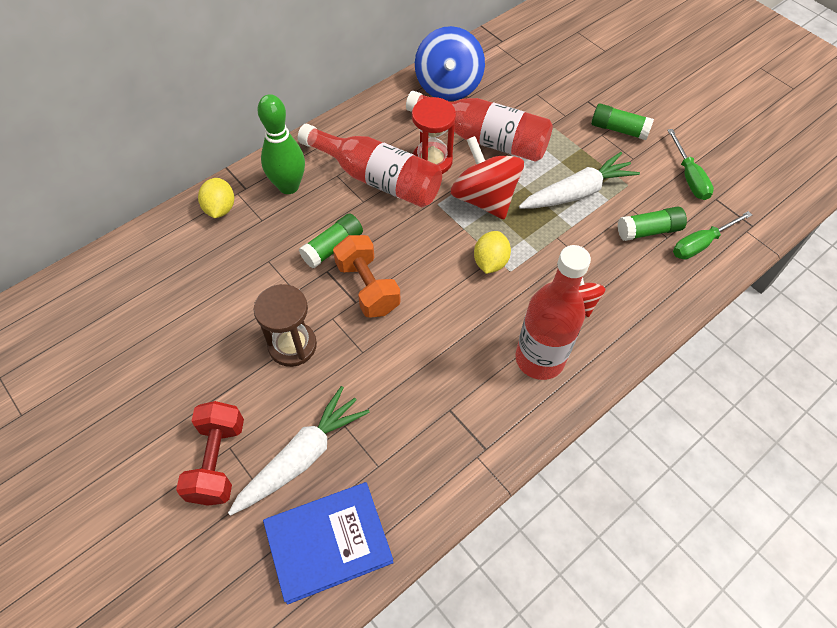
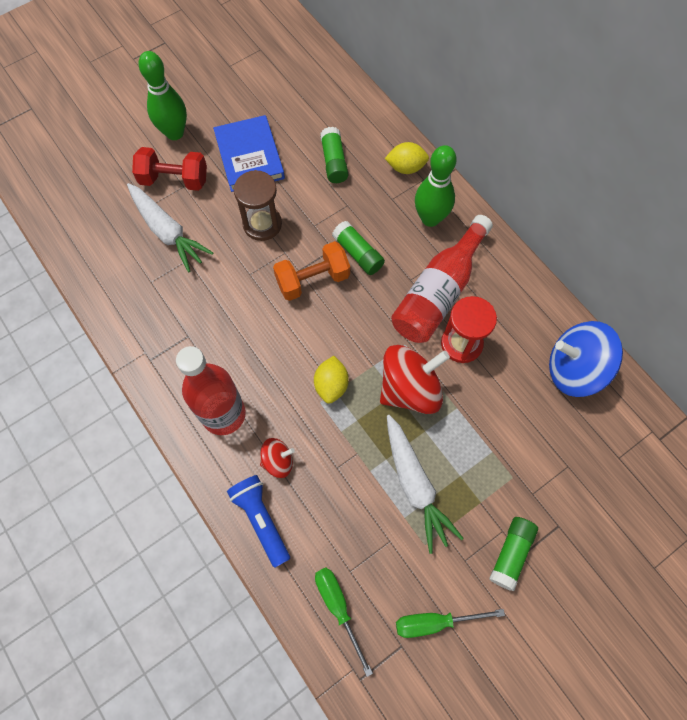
camera: 95 degrees right, 10 degrees up
blue book [263,482,394,605] -> blue book moved to [213,115,285,192]
red bottle [406,91,553,162] -> none
yellow lemon [474,231,511,274] -> yellow lemon turned 75 degrees clockwise [314,356,349,404]
green glue stick [617,206,687,241] -> green glue stick moved to [320,127,348,183]
none -> green bowling pin [139,51,187,140]
none -> blue flashlight [227,475,290,568]

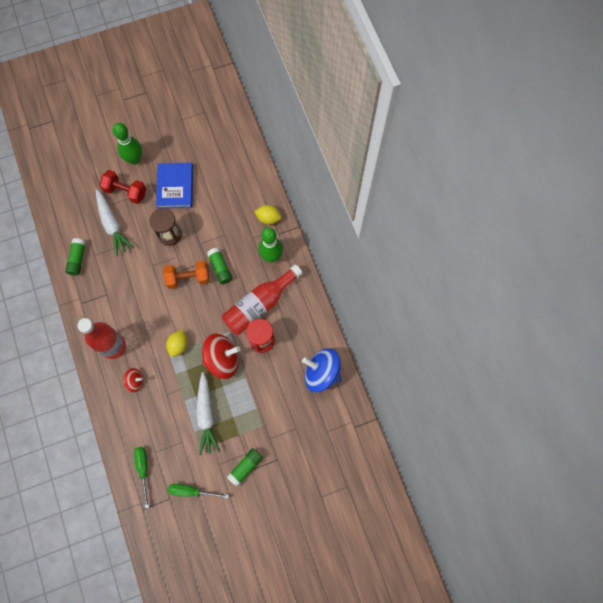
camera: 15 degrees right, 5 degrees up
blue flashlight [227,475,290,568] -> none
green glue stick [320,127,348,183] -> green glue stick moved to [65,238,86,276]

